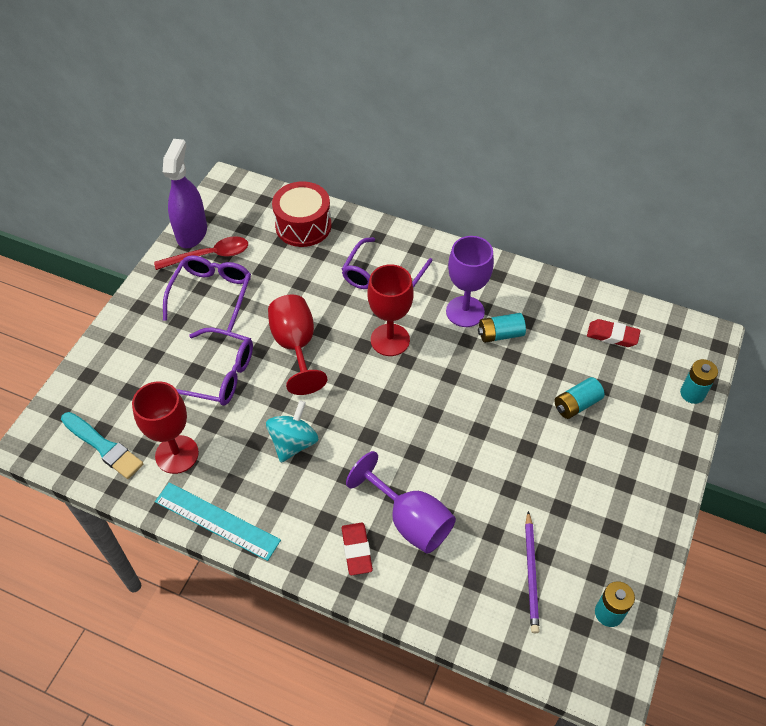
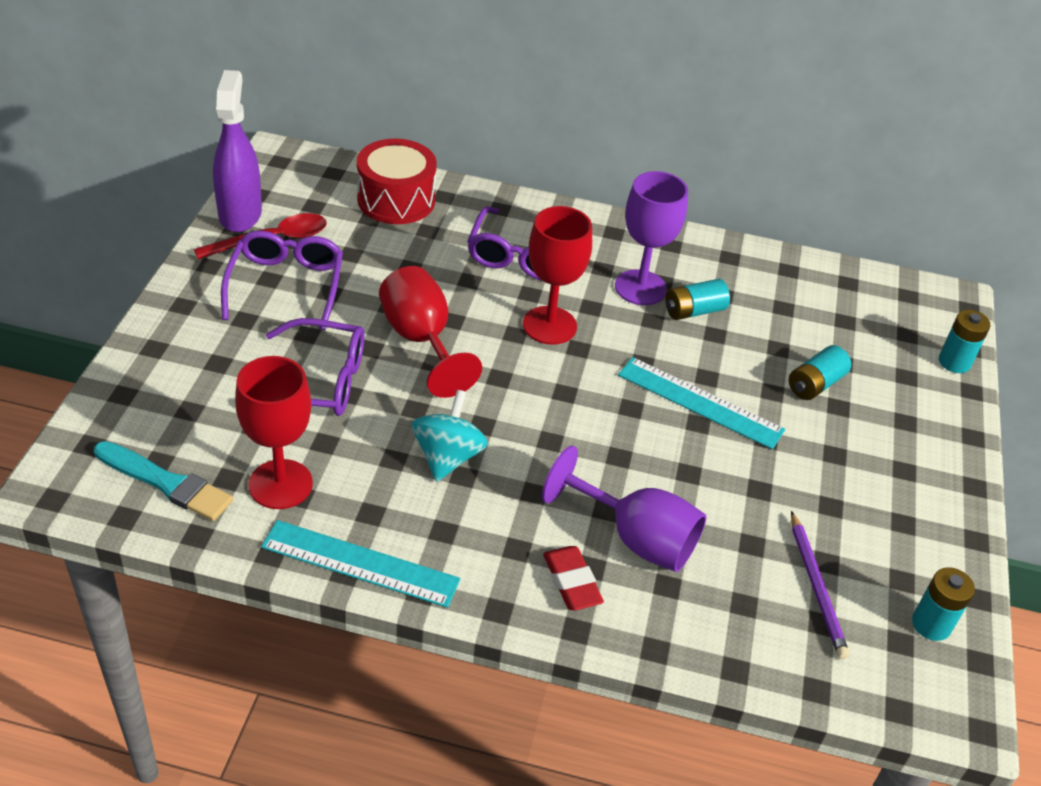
camera: 15 degrees left, 10 degrees down
red eraser [587,319,641,347] -> none
none -> turquoise ruler [618,357,785,449]

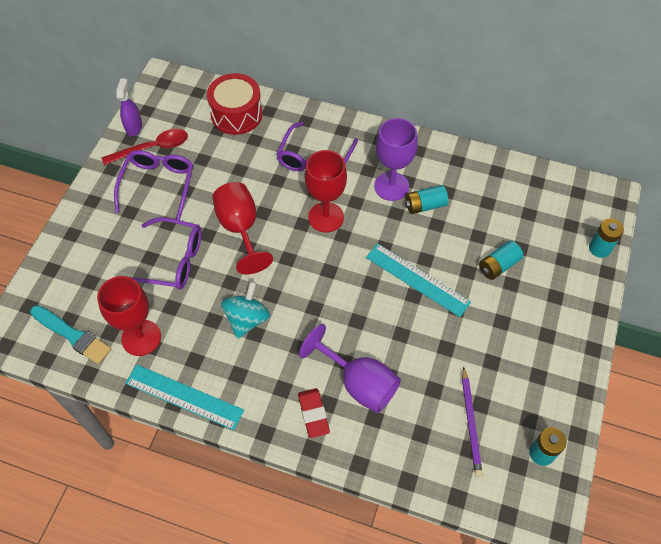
camera: 10 degrees right, 15 degrees up
purple spray bottle [213,70,262,232] -> purple spray bottle [116,78,142,137], size x0.59

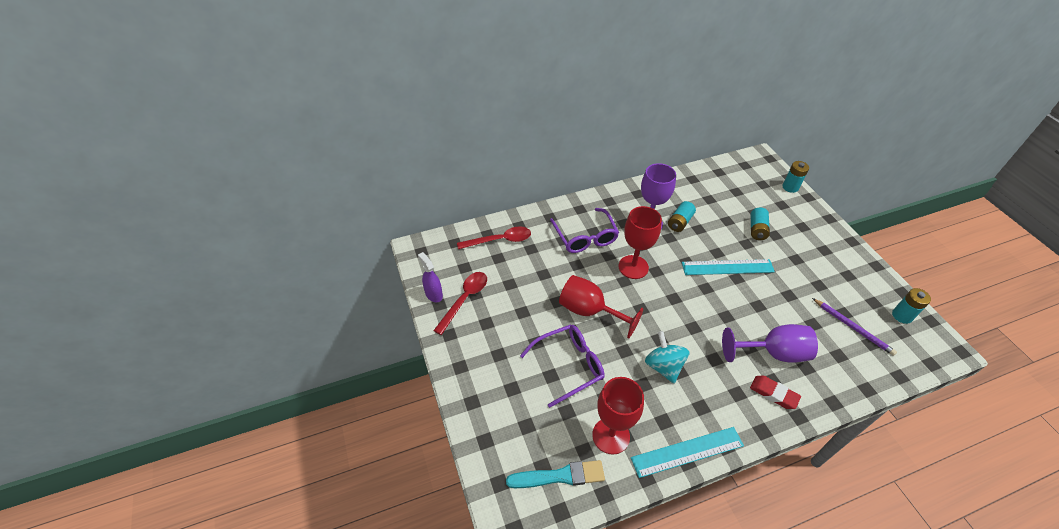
camera: 40 degrees left, 10 degrees down
purple glasses [114,150,193,220] -> none
red drum [207,73,263,135] -> red spoon [457,226,531,249]

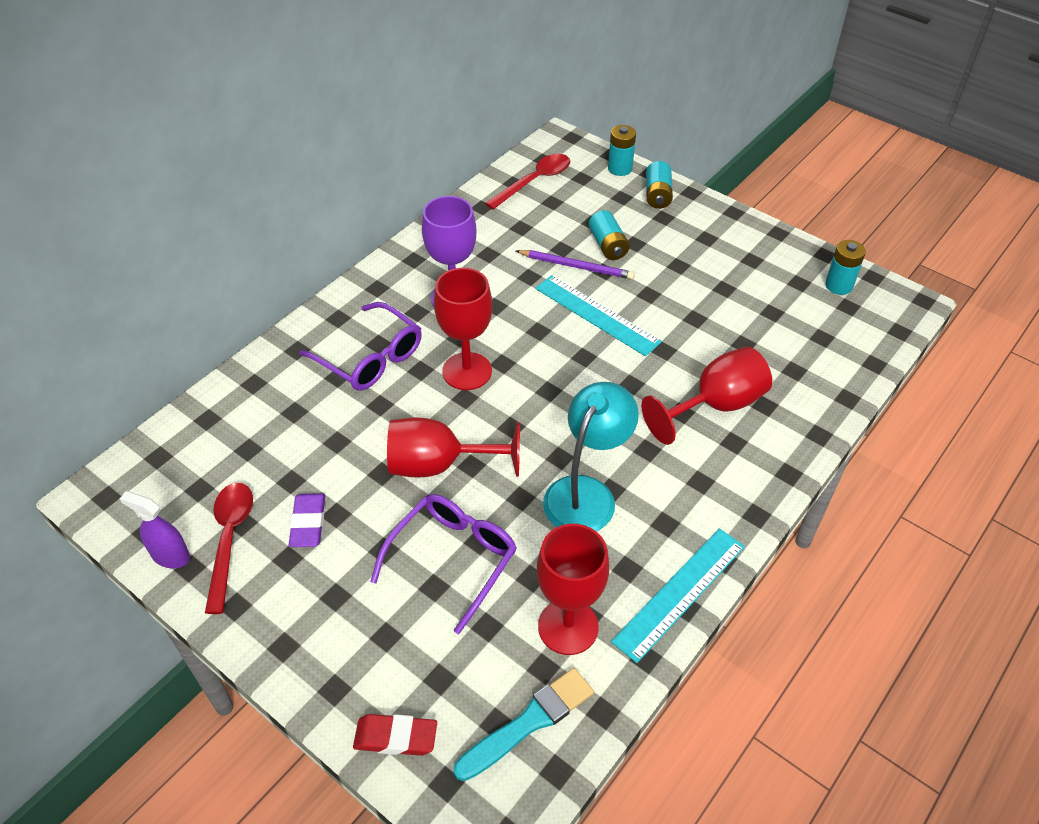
camera: 30 degrees left, 0 degrees up
red spoon [457,226,531,249] -> red spoon moved to [485,154,570,209]
turquoise spinning top [645,331,690,383] -> turquoise lamp [543,382,639,531]
turquoise battery [668,201,696,232] -> turquoise battery moved to [646,161,673,209]
turquoise ruler [682,259,775,275] -> turquoise ruler turned 75 degrees clockwise [535,275,662,356]
purple goblet [722,324,818,363] -> red goblet [641,346,772,445]
red eraser [750,376,801,409] -> red eraser moved to [353,714,437,756]
purple pencil [812,298,897,356] -> purple pencil moved to [516,250,635,279]
none -> purple eraser [289,493,325,547]

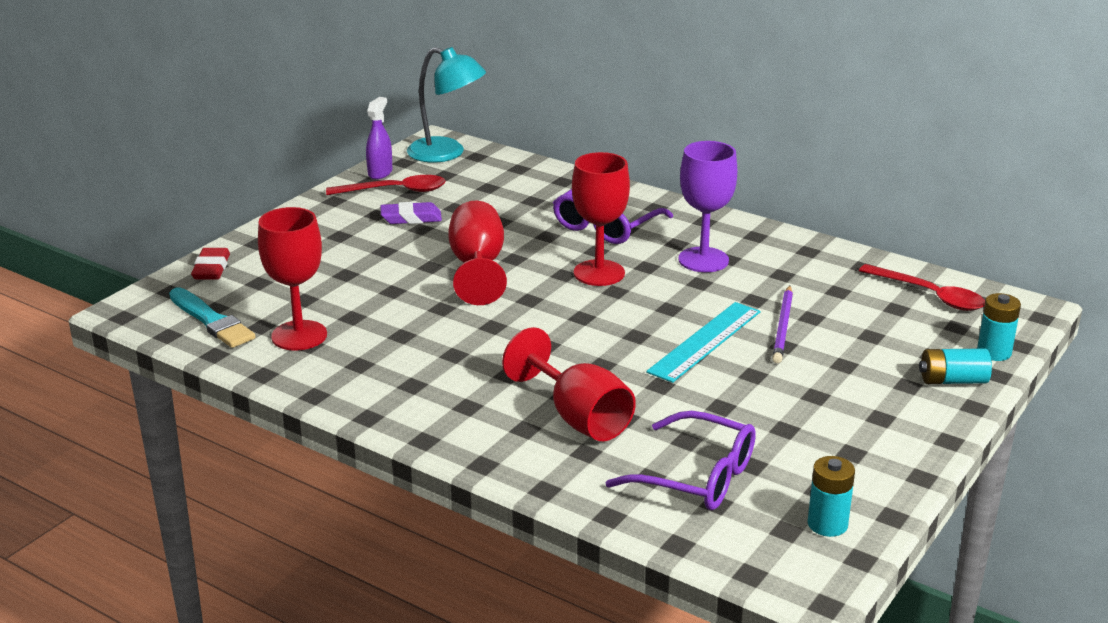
camera: 85 degrees right, 20 degrees down
purple glasses [370,494,517,634] -> purple glasses moved to [605,411,756,510]
turquoise lamp [543,382,639,531] -> turquoise lamp moved to [407,47,486,163]
turquoise battery [589,210,630,260] -> none
turquoise ruler [611,528,745,663] -> none

